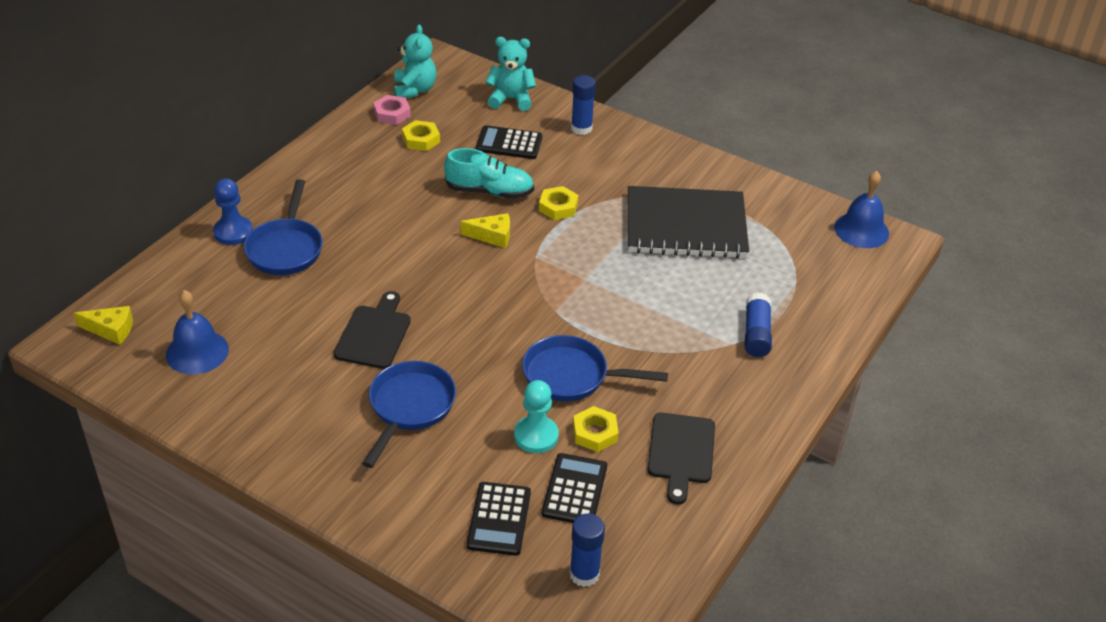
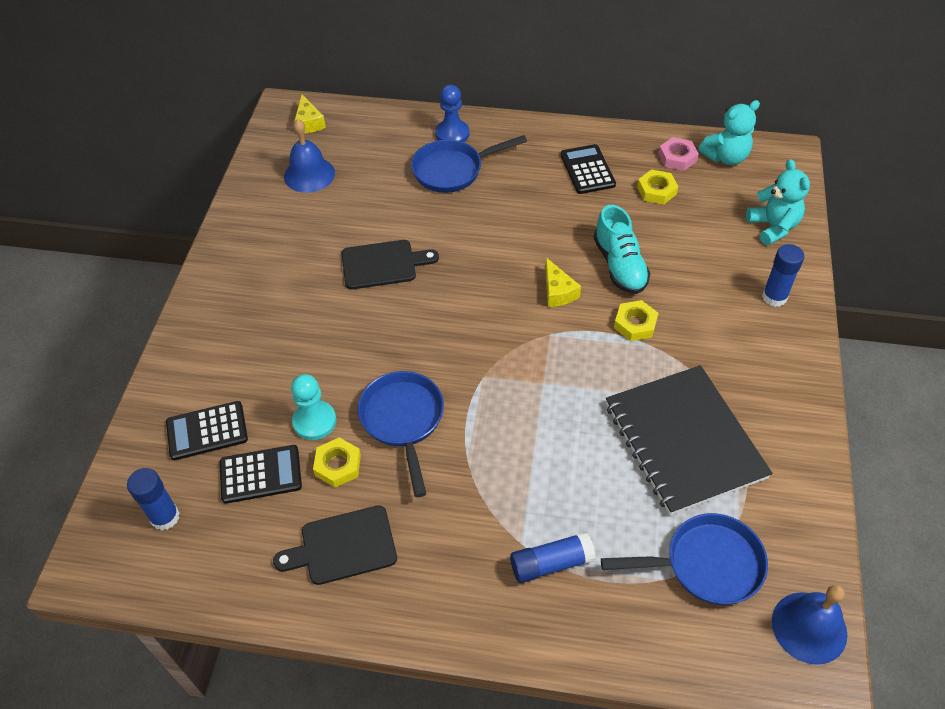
camera: 70 degrees right, 10 degrees up
blue pan [362,361,456,468] -> blue pan moved to [601,513,768,605]
black calculator [476,125,542,159] -> black calculator moved to [561,144,616,194]

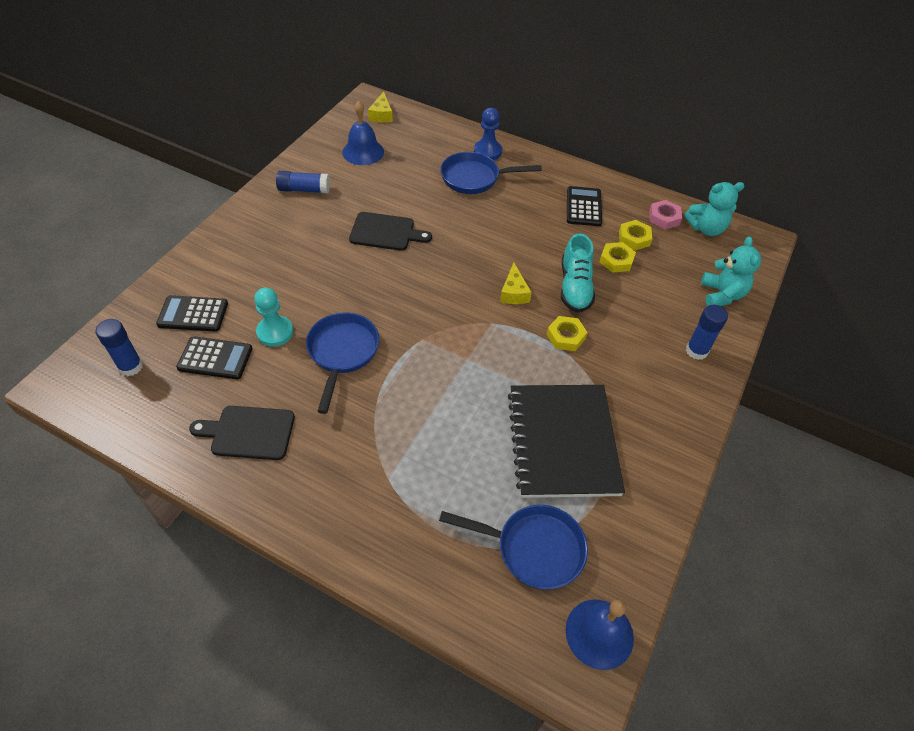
camera: 15 degrees right, 0 degrees up
yellow nut [313,437,361,487] -> yellow nut moved to [600,242,636,273]
blue glue stick [510,532,596,583] -> blue glue stick moved to [276,171,330,193]

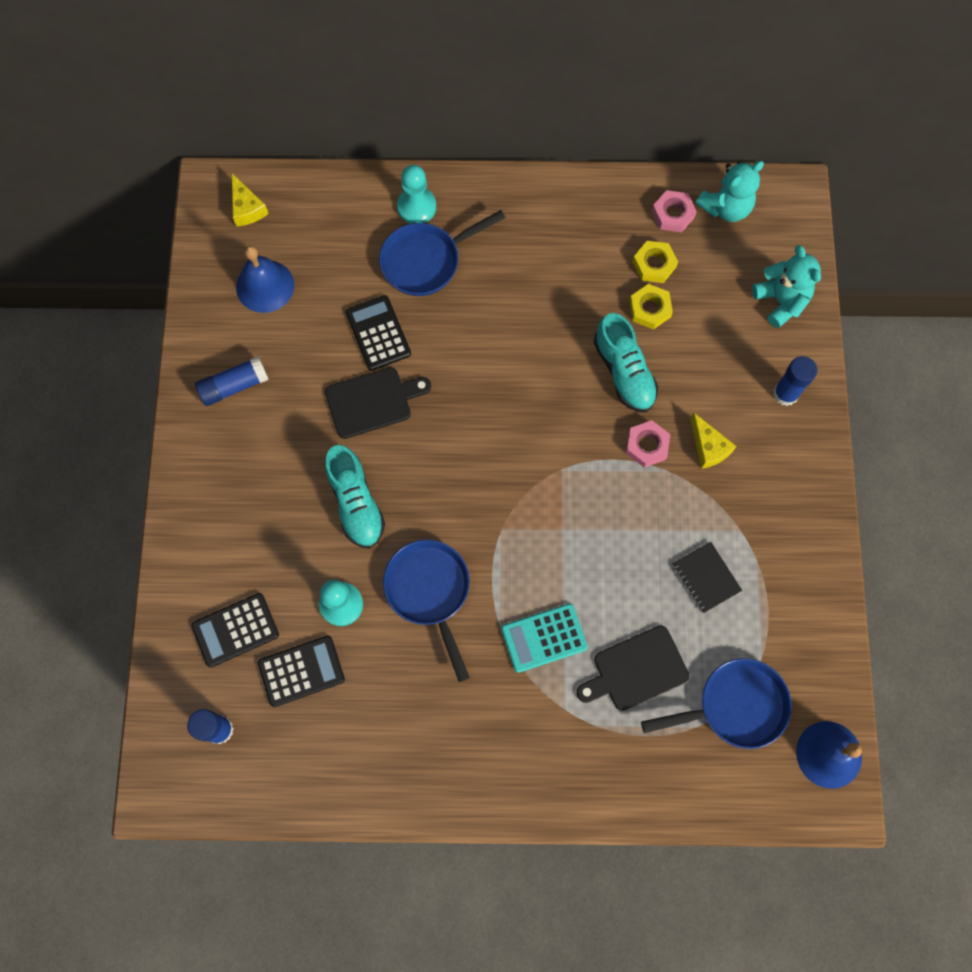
camera: 25 degrees left, 20 degrees up
black cutting board [189,406,295,460] -> black cutting board moved to [576,625,690,711]
blue pawn [474,108,502,160] -> turquoise pawn [397,165,436,224]
yellow cheese [500,262,532,304] -> yellow cheese moved to [691,413,736,469]
black notebook [508,385,625,498] -> black notebook [672,542,742,613], size x0.43
yellow nut [547,316,588,351] -> pink nut [626,420,670,467]
black calculator [567,186,602,226] -> black calculator moved to [345,295,411,371]
none -> turquoise shoe [325,445,385,548]
none -> turquoise calculator [501,604,588,673]

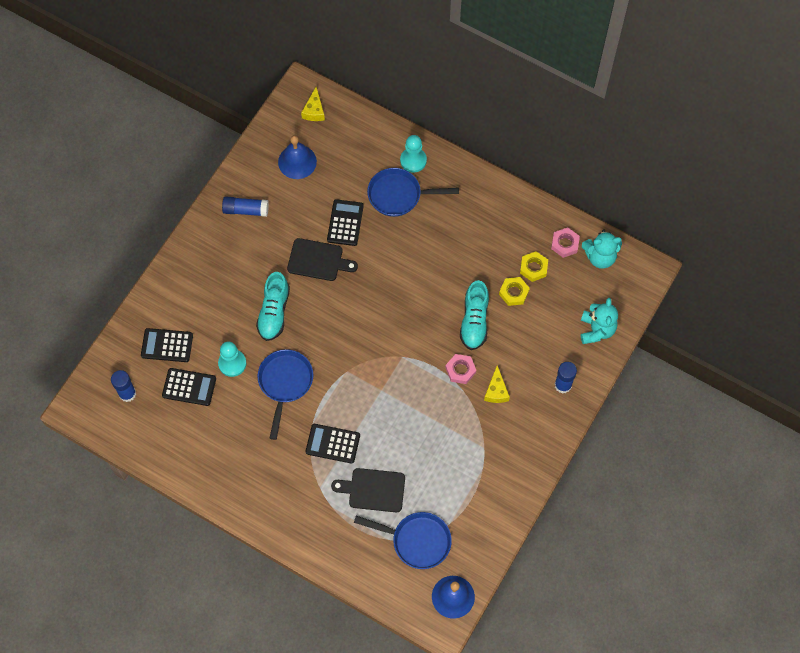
camera: 30 degrees right, 5 degrees down
turquoise calculator [501,604,588,673] -> black calculator [306,424,360,464]
black notebook [672,542,742,613] -> none

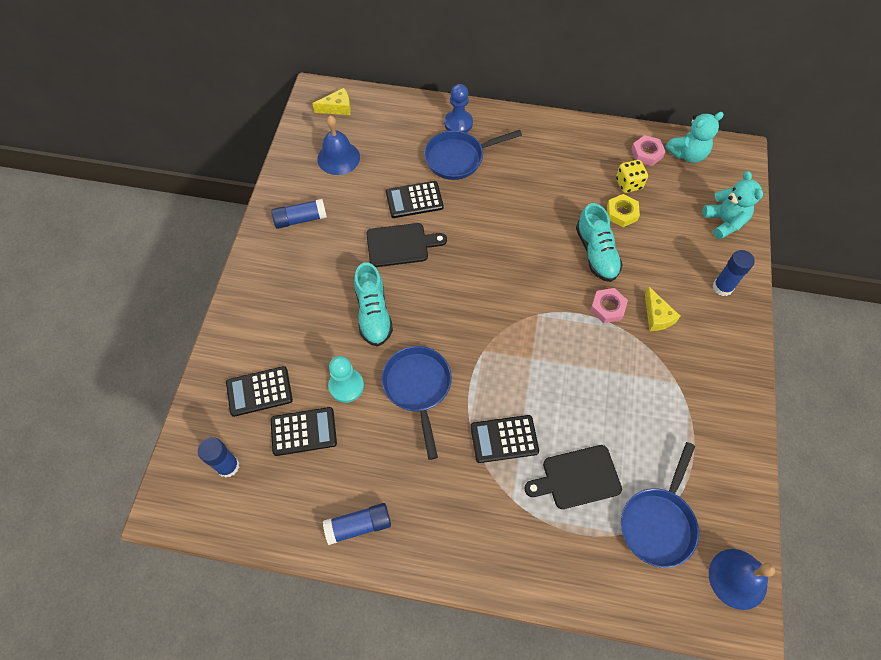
camera: 20 degrees left, 5 degrees down
yellow cheese [301,87,325,121] -> yellow cheese turned 90 degrees counterclockwise [312,88,351,115]
black calculator [327,199,364,246] -> black calculator turned 90 degrees counterclockwise [386,181,444,218]
blue pan [354,512,452,569] -> blue pan turned 120 degrees clockwise [621,442,699,568]
turquoise pawn [400,135,427,173] -> blue pawn [444,84,473,133]
yellow nut [520,251,548,282] -> yellow dice [616,160,648,193]
none -> blue glue stick [323,503,391,545]

